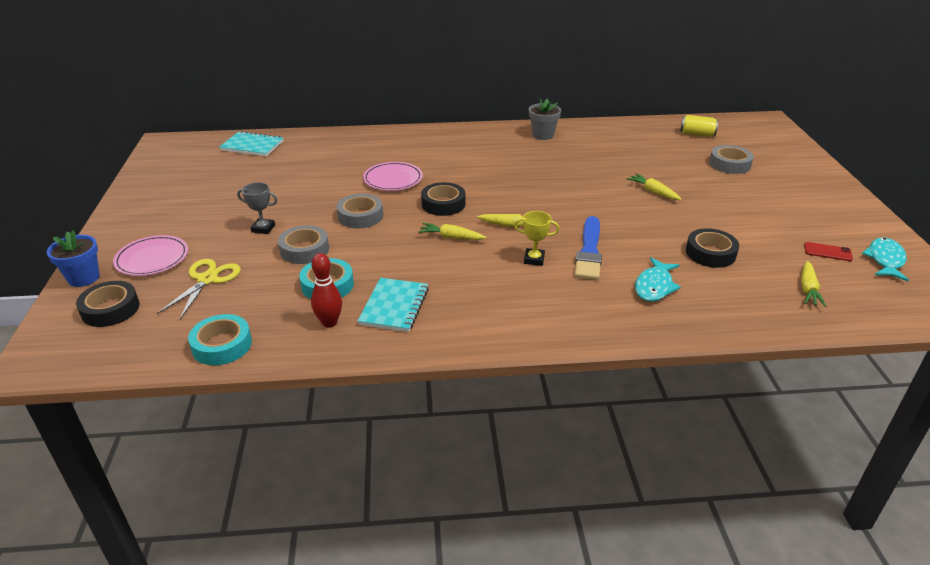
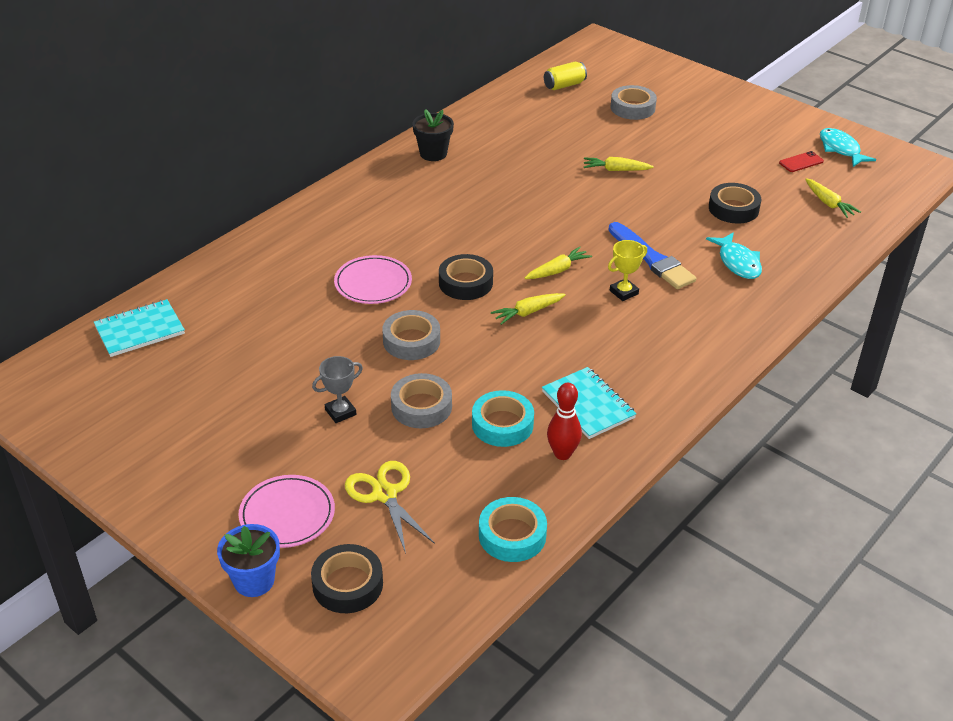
camera: 45 degrees left, 5 degrees up
grey flower pot [529,98,561,140] -> black flower pot [412,109,454,161]

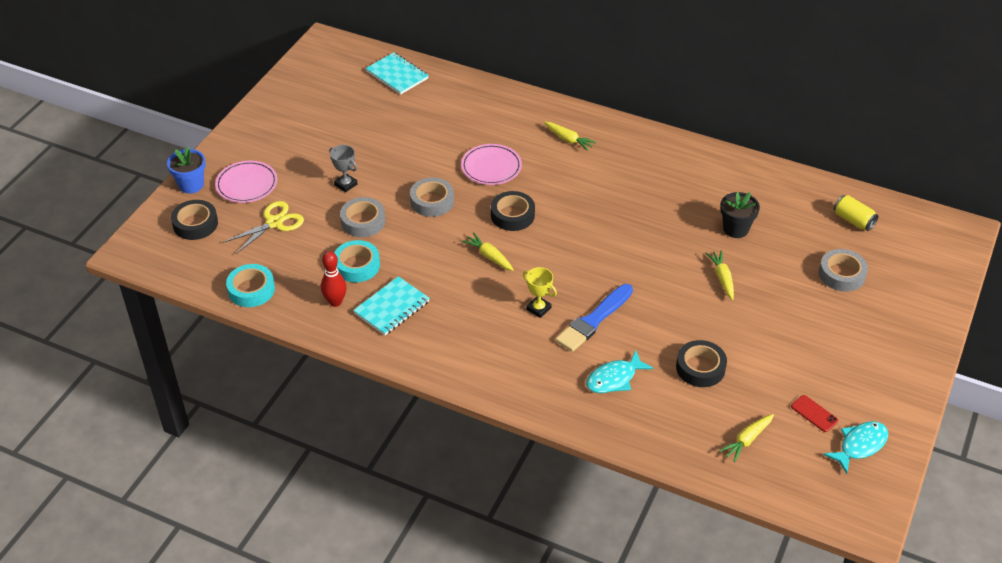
camera: 75 degrees right, 5 degrees up
black flower pot [412,109,454,161] -> black flower pot moved to [720,192,760,238]
yellow carrot [525,247,592,279] -> yellow carrot moved to [544,122,597,151]

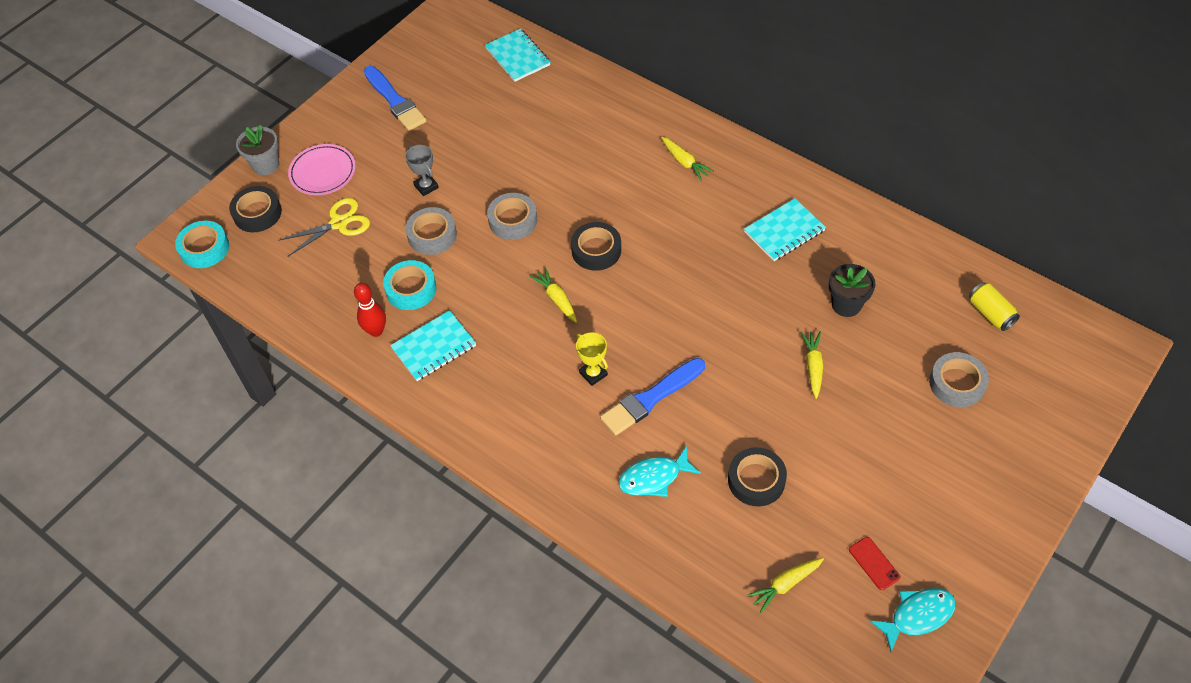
camera: 15 degrees right, 10 degrees up
blue flower pot [167,146,206,194] -> grey flower pot [236,125,279,175]
turquoise tape [226,264,275,307] -> turquoise tape moved to [175,221,229,268]
pink plate [461,144,522,185] -> none
none -> blue brush [364,66,426,131]
none -> turquoise notebook [744,198,826,261]

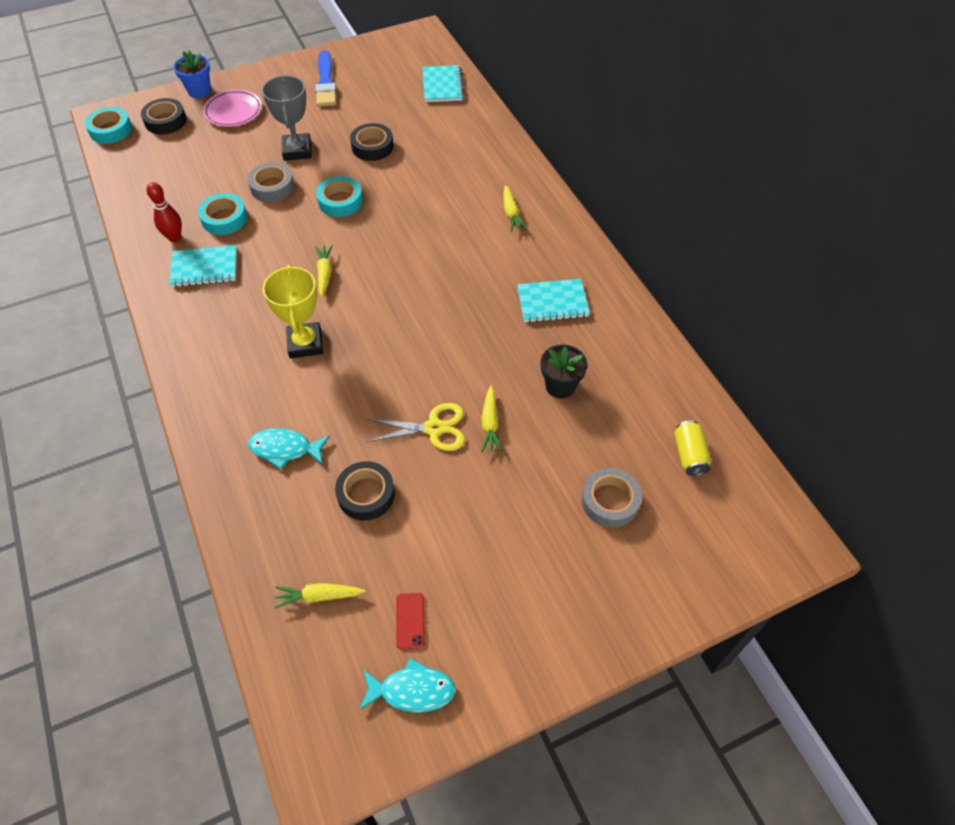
camera: 25 degrees right, 0 degrees up
grey flower pot [236,125,279,175] -> blue flower pot [173,51,211,98]
yellow scissors [280,198,370,256] -> yellow scissors moved to [366,403,465,451]
grey trophy [405,145,439,196] -> grey trophy [262,75,312,161], size x1.70
grey tape [487,193,537,240] -> turquoise tape [316,176,363,217]
black tape [571,222,621,271] -> black tape moved to [350,123,394,161]
yellow trophy [576,332,608,386] -> yellow trophy [263,265,323,359], size x1.70
blue brush [600,358,705,435] -> none
yellow carrot [801,332,823,399] -> yellow carrot turned 150 degrees clockwise [481,386,502,452]

